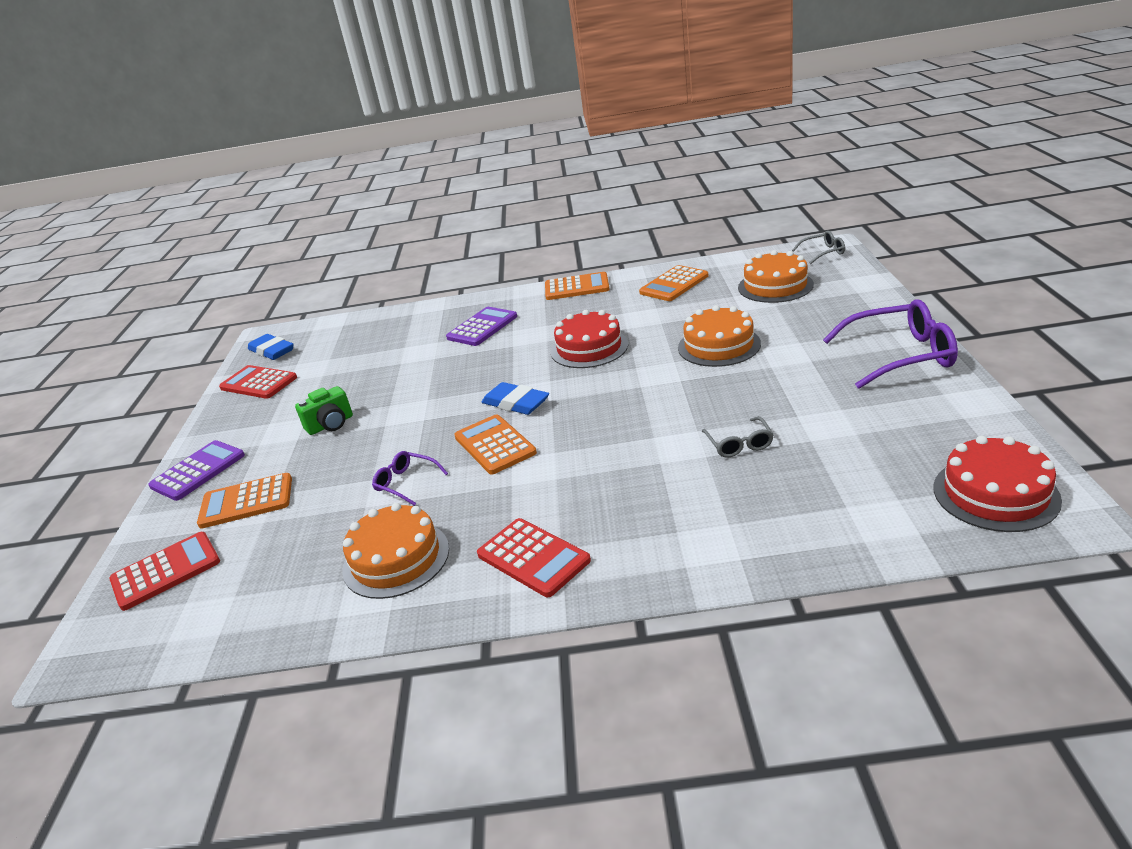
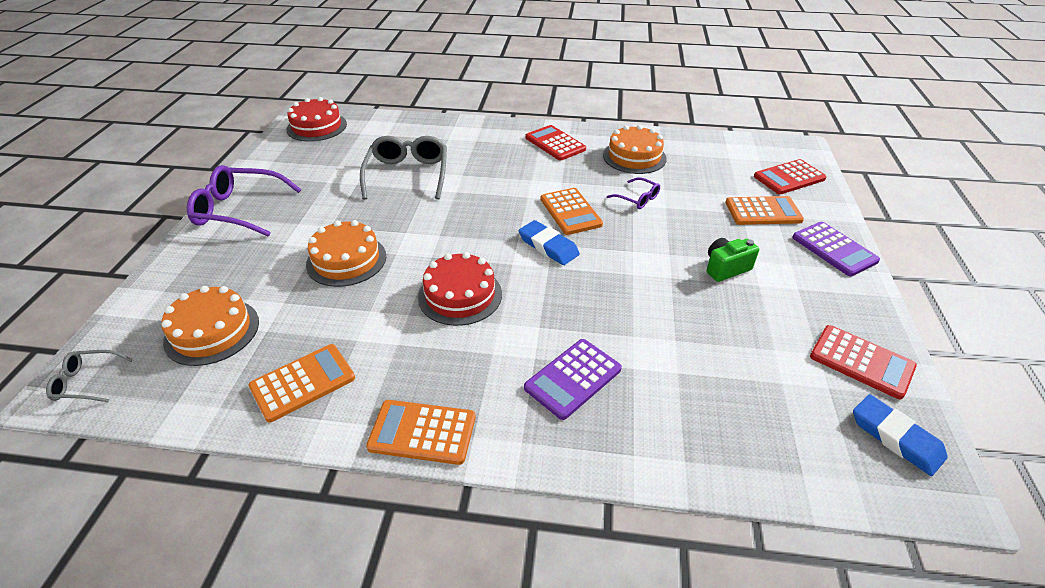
camera: 175 degrees left, 10 degrees up
purple calculator [148,440,245,501] -> purple calculator turned 75 degrees counterclockwise [792,222,880,276]
grey glasses [702,416,774,458] -> grey glasses [360,136,447,200], size x1.98

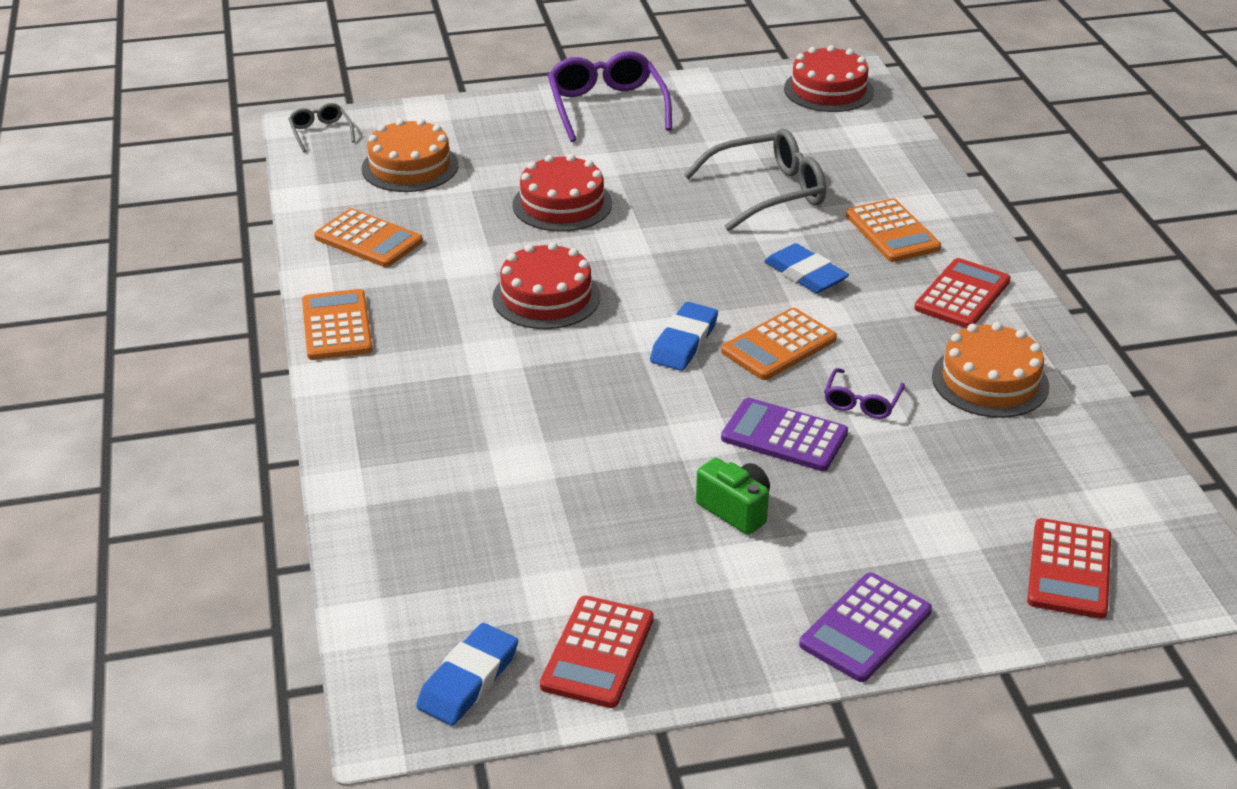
camera: 70 degrees right, 5 degrees down
orange cake [306,220,386,287] -> red cake [512,154,612,231]
purple calculator [524,339,622,420] -> purple calculator moved to [721,398,848,471]
orange calculator [725,196,804,225] -> orange calculator moved to [846,198,941,262]
red calculator [754,159,827,194] -> red calculator turned 120 degrees counterclockwise [1027,518,1111,619]
none -> blue eraser [764,243,849,293]

